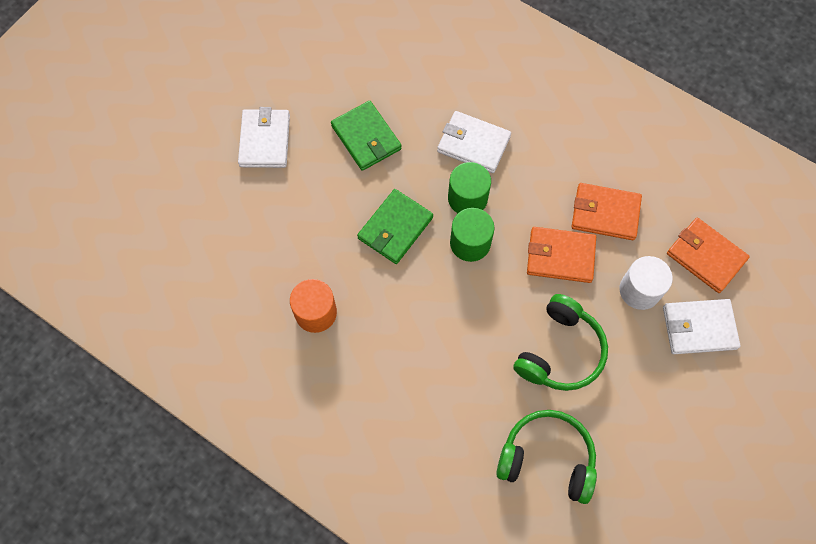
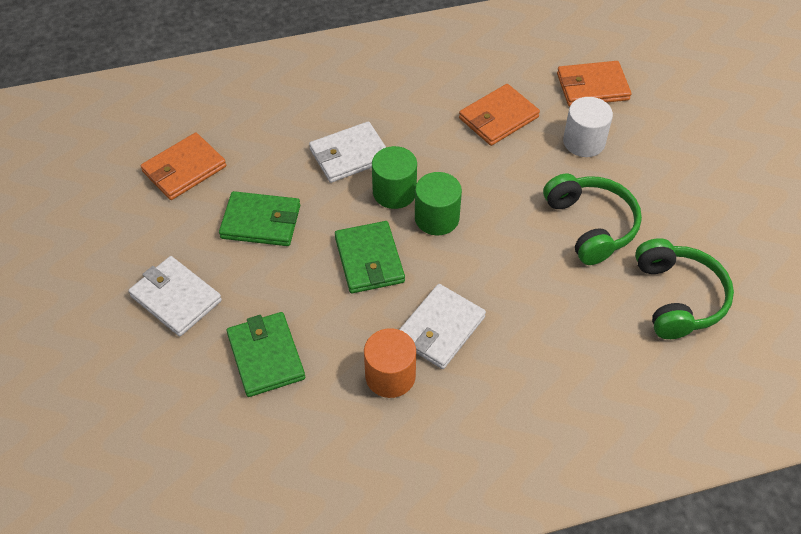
camera: 50 degrees left, 15 degrees down
green headphones [496,410,597,504] -> green headphones turned 120 degrees clockwise [635,238,734,339]
orange wallet [527,227,596,283] -> orange wallet moved to [141,133,226,200]
white wallet [663,299,740,354] -> white wallet moved to [399,284,486,369]
none -> green wallet [227,312,305,397]

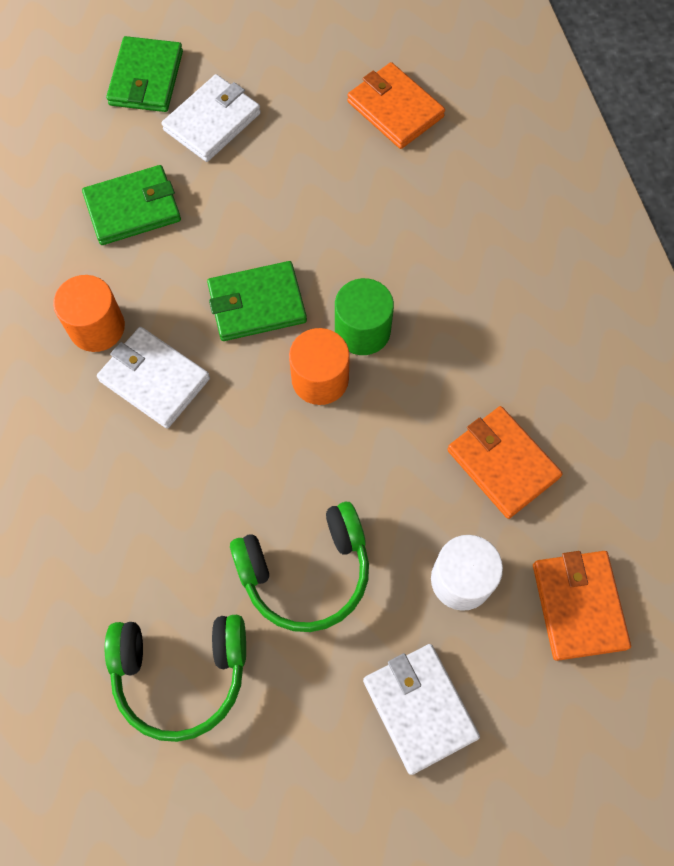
camera: 90 degrees right, 15 degrees up
green wallet [219,191,300,246] -> green wallet moved to [106,36,183,112]
white wallet [309,121,386,183] -> white wallet moved to [363,644,480,775]
green cylinder [415,172,462,235] -> orange cylinder [289,328,350,405]

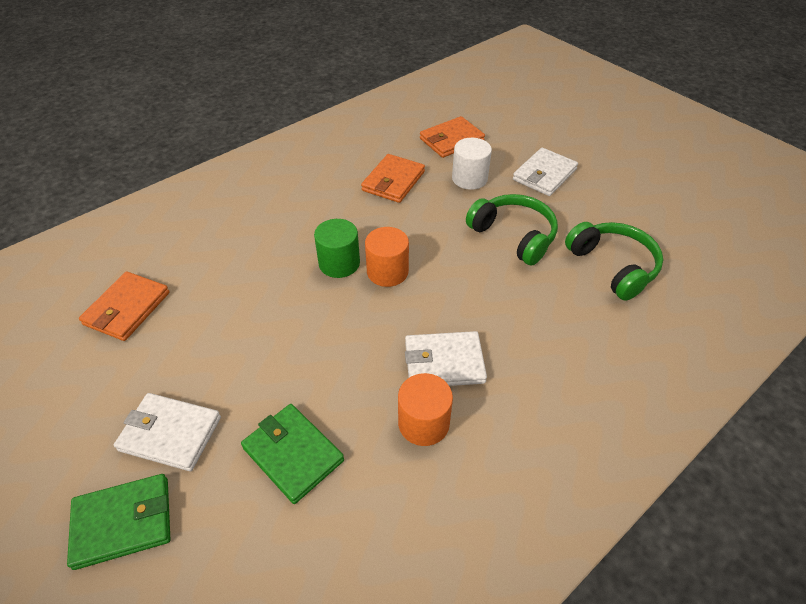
camera: 115 degrees left, 20 degrees down
white wallet [97,327,210,428] -> white wallet turned 75 degrees clockwise [405,331,487,386]
green wallet [207,261,307,341] -> none

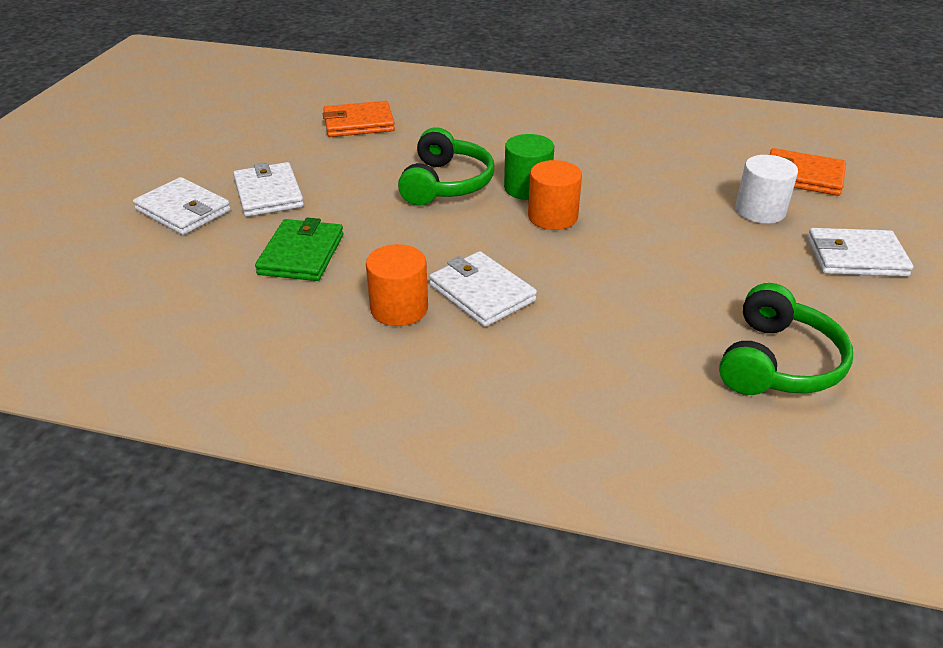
camera: 55 degrees right, 10 degrees down
green wallet [67,474,170,570] -> white wallet [133,177,231,235]
orange wallet [361,154,425,203] -> none
green headphones [466,194,558,265] -> green headphones moved to [398,127,494,206]

